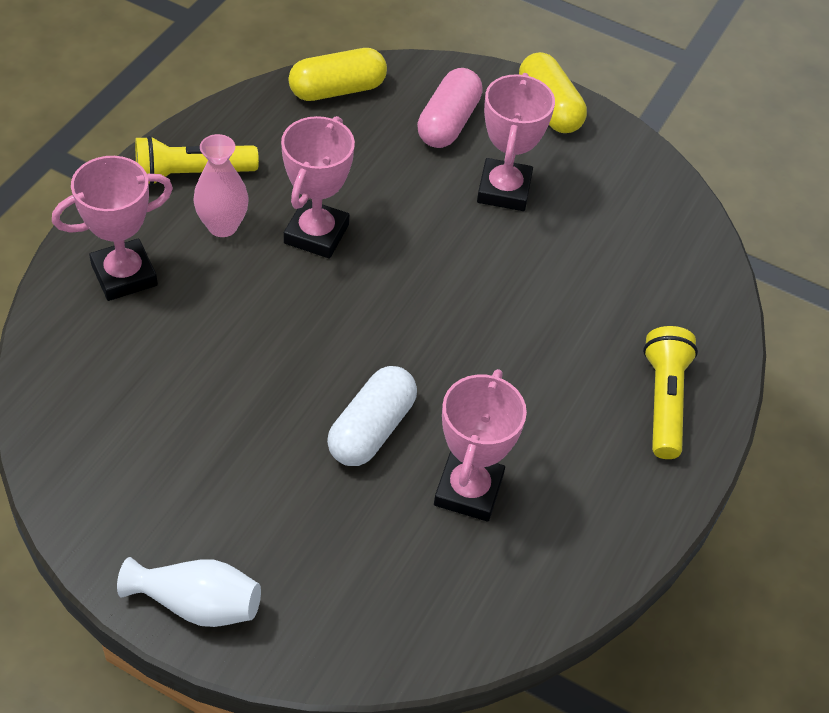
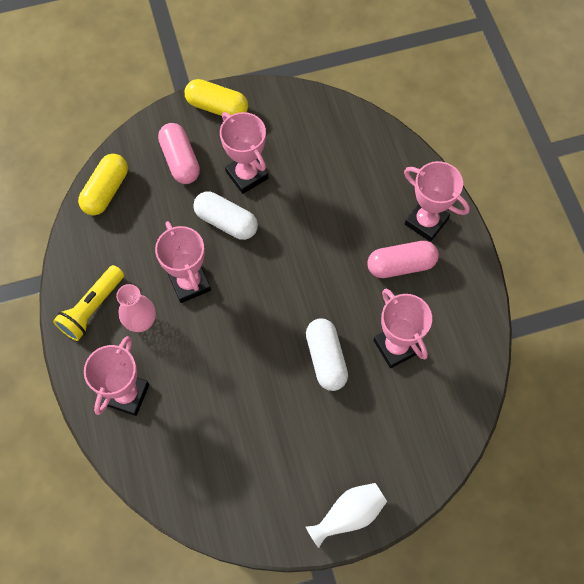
camera: 40 degrees left, 15 degrees up
yellow flashlight [643,326,698,459] -> pink trophy [404,161,470,242]
none -> white capsule [193,191,258,240]
none -> pink capsule [367,241,439,278]

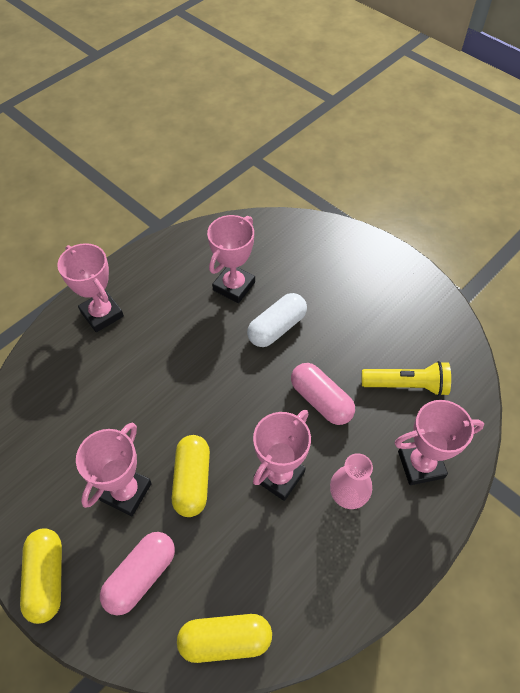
camera: 120 degrees left, 10 degrees down
yellow flashlight [53,265,124,341] -> yellow flashlight moved to [362,361,451,396]
white capsule [193,191,258,240] -> yellow capsule [172,435,210,517]
white vase [306,483,387,548] -> none
pink capsule [367,241,439,278] -> pink capsule moved to [291,363,355,425]
pink trophy [404,161,470,242] -> pink trophy turned 45 degrees counterclockwise [57,243,124,332]

